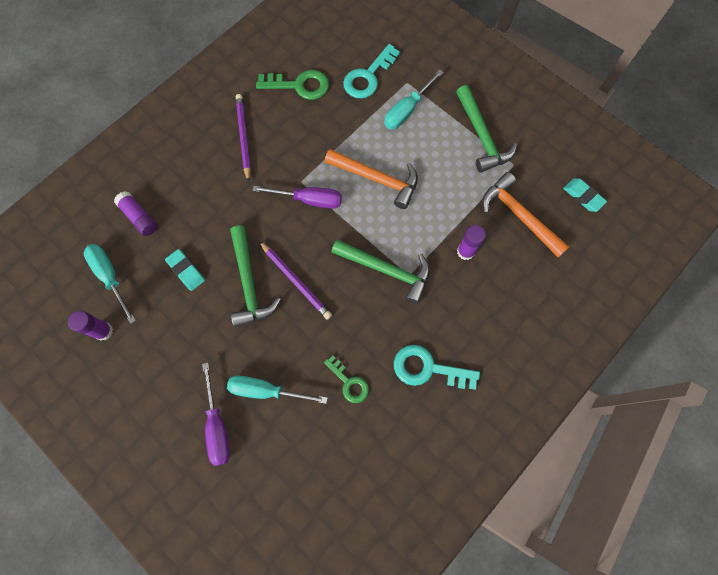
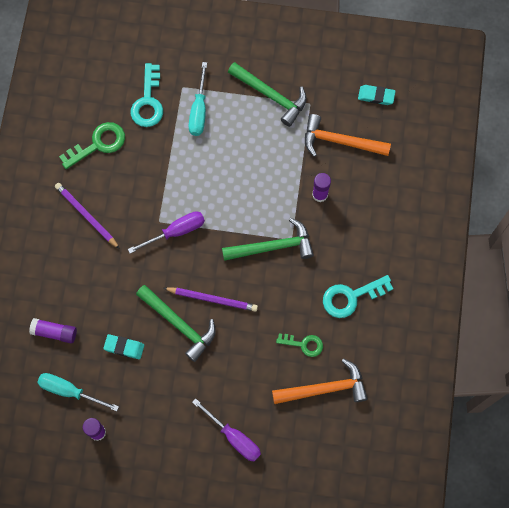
camera: 35 degrees left, 0 degrees up
turquoise screwdriver [227,376,328,404] -> none
orange hammer [325,149,418,209] -> orange hammer moved to [272,358,368,404]

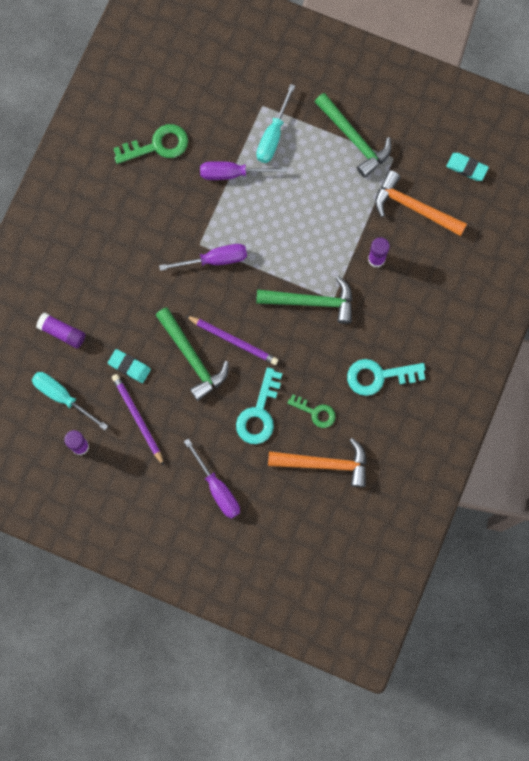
camera: 15 degrees right, 5 degrees up
purple pencil [55,183,120,249] -> purple pencil moved to [112,374,164,466]
turquoise key [131,63,163,127] -> turquoise key moved to [236,367,283,444]
none -> purple screwdriver [200,161,287,180]

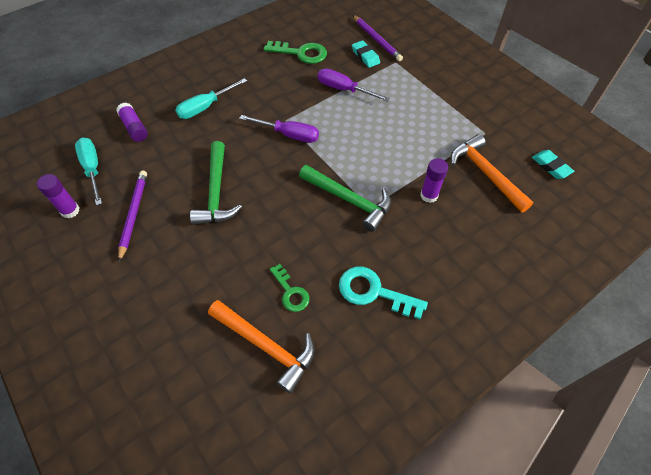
camera: 30 degrees right, 20 degrees down
turquoise eraser [108,349,151,383] -> turquoise eraser moved to [352,40,380,68]
purple screwdriver [184,438,240,519] -> none
purple pencil [185,315,278,365] -> purple pencil moved to [353,15,403,61]
turquoise key [236,367,283,444] -> none
turquoise screwdriver [256,84,295,163] -> turquoise screwdriver moved to [175,78,247,119]
green hammer [315,93,391,178] -> none

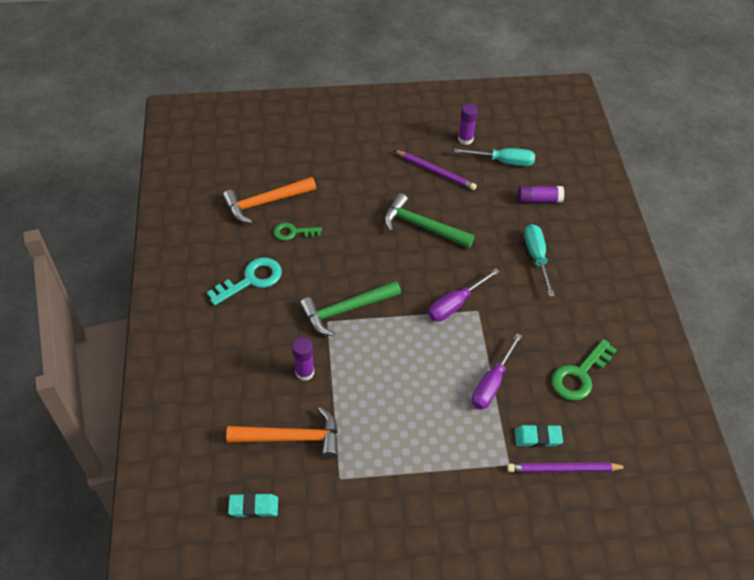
camera: 120 degrees right, 5 degrees down
purple screwdriver [318,68,390,102] -> purple screwdriver turned 150 degrees clockwise [472,333,522,409]

